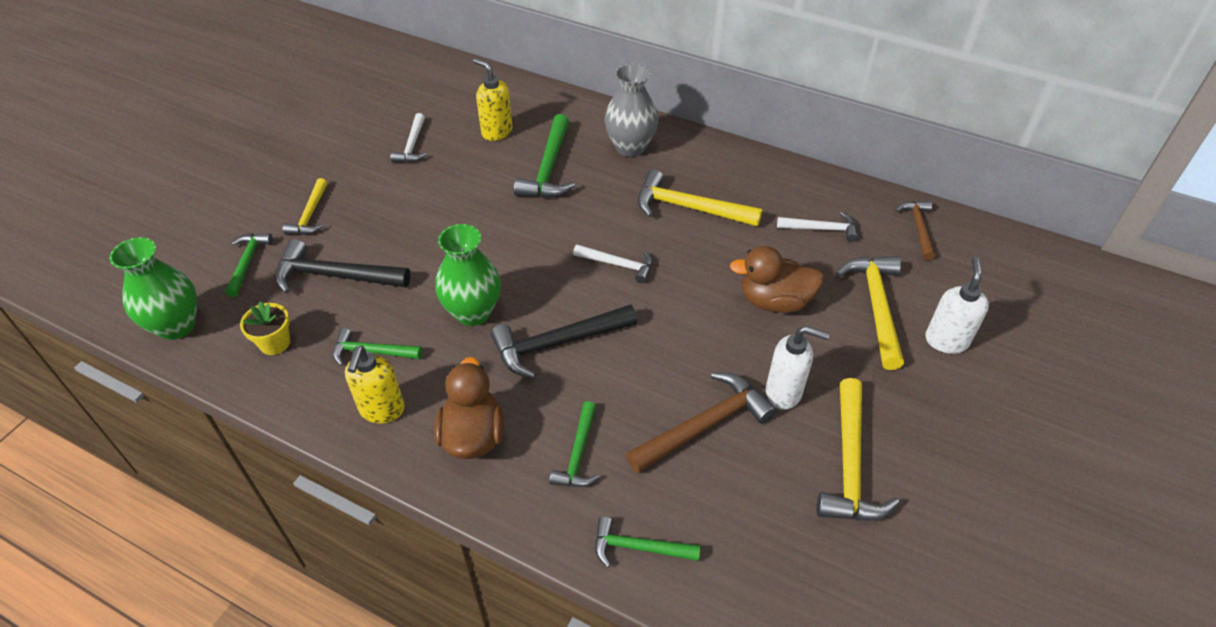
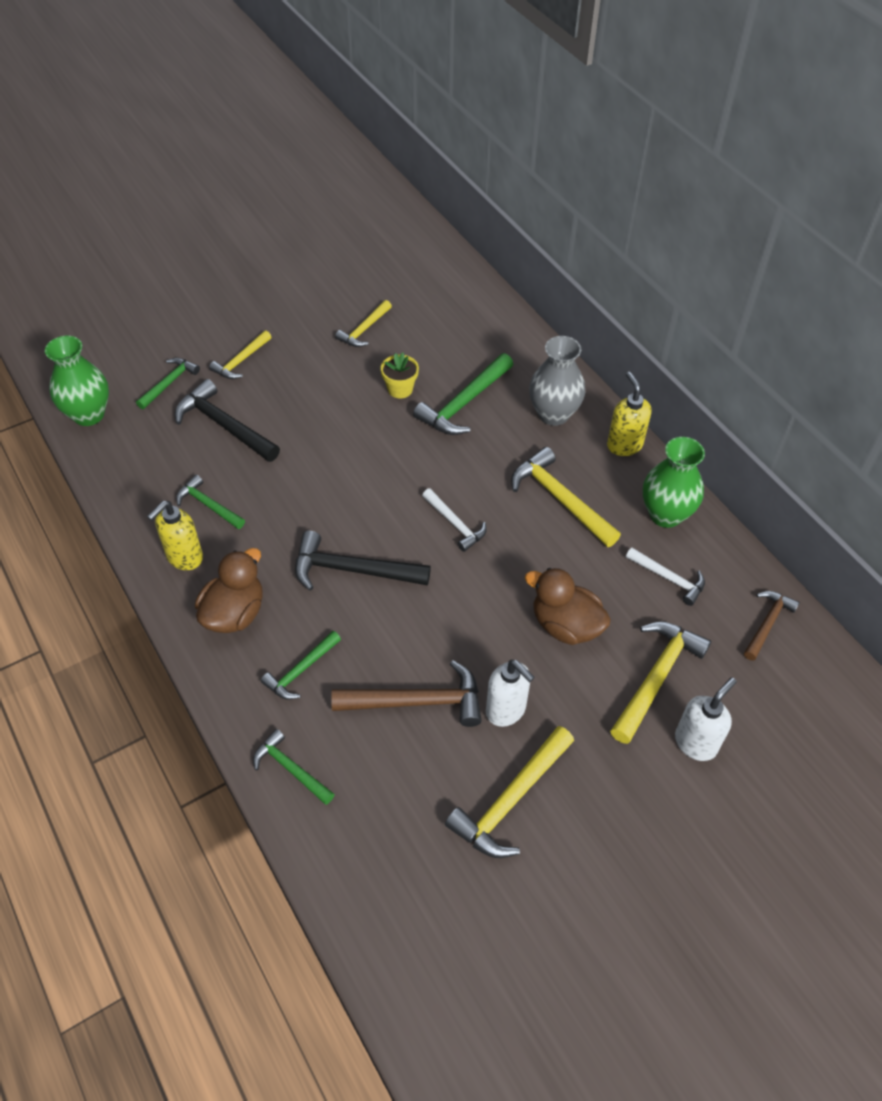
camera: 30 degrees right, 5 degrees up
yellow flower pot [240,301,290,355] -> yellow flower pot moved to [381,352,419,398]
white hammer [390,113,427,163] -> yellow hammer [335,300,392,347]
green vase [435,224,501,326] -> green vase moved to [643,437,705,528]
yellow soap dispenser [473,58,513,141] -> yellow soap dispenser moved to [607,372,651,456]

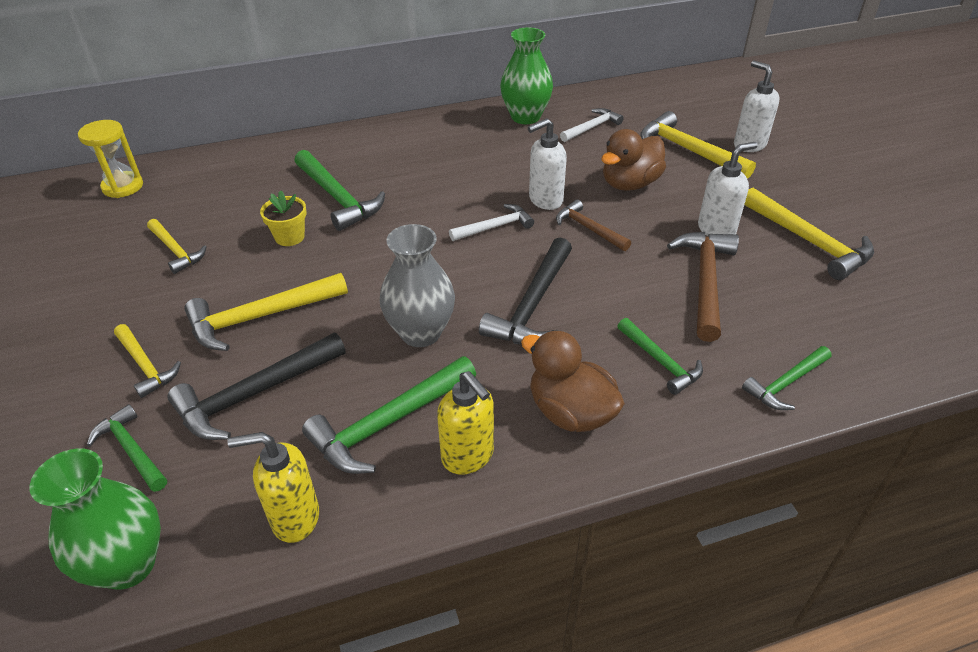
camera: 75 degrees left, 10 degrees down
green hammer [176,475,245,529] -> green hammer [302,356,476,474], size x1.63
yellow hammer [511,447,621,547] -> yellow hammer moved to [184,273,348,351]
grey vase [529,336,585,426] -> grey vase moved to [380,224,455,347]
yellow soap dispenser [607,372,651,456] -> yellow soap dispenser moved to [228,432,319,543]
brown hammer [744,591,800,661] -> brown hammer moved to [556,199,631,251]
none -> yellow hourglass [78,120,143,198]
none -> white soap dispenser [528,118,567,210]

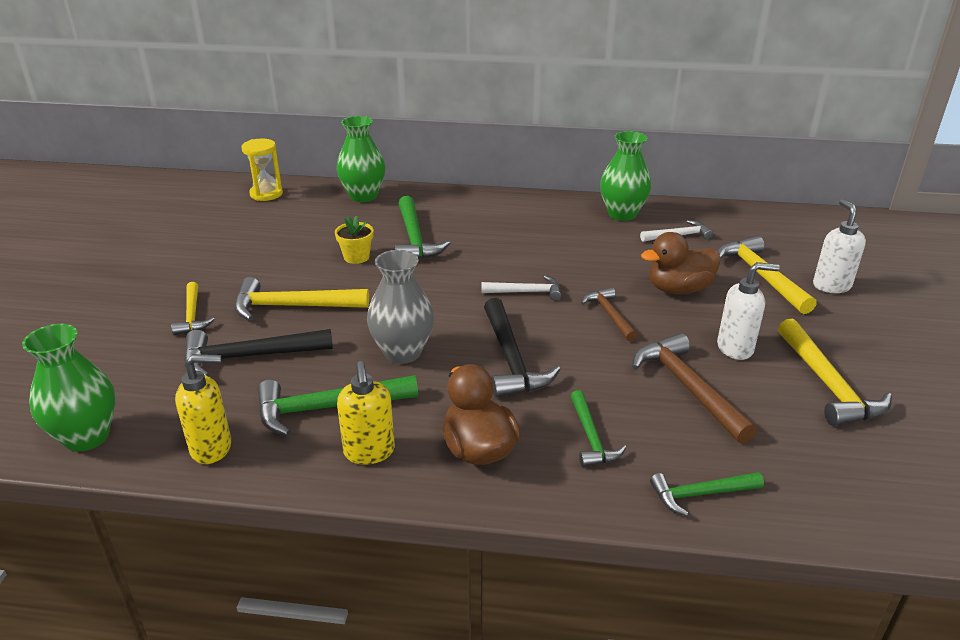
camera: 25 degrees right, 10 degrees down
green hammer [87,404,167,492] -> none
yellow hammer [147,219,207,274] -> none
yellow soap dispenser [228,432,319,543] -> yellow soap dispenser turned 150 degrees clockwise [175,354,231,464]
black hammer [479,237,572,345] -> black hammer turned 60 degrees counterclockwise [484,298,561,398]
white soap dispenser [528,118,567,210] -> none
brown hammer [667,232,739,342] -> brown hammer turned 60 degrees counterclockwise [632,333,757,443]
none -> green vase [337,116,385,202]

